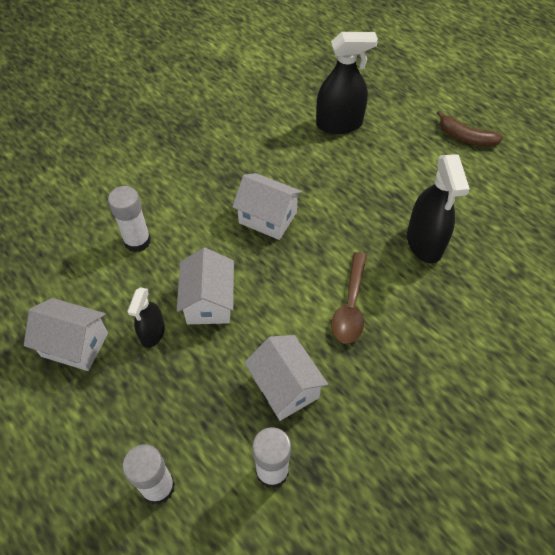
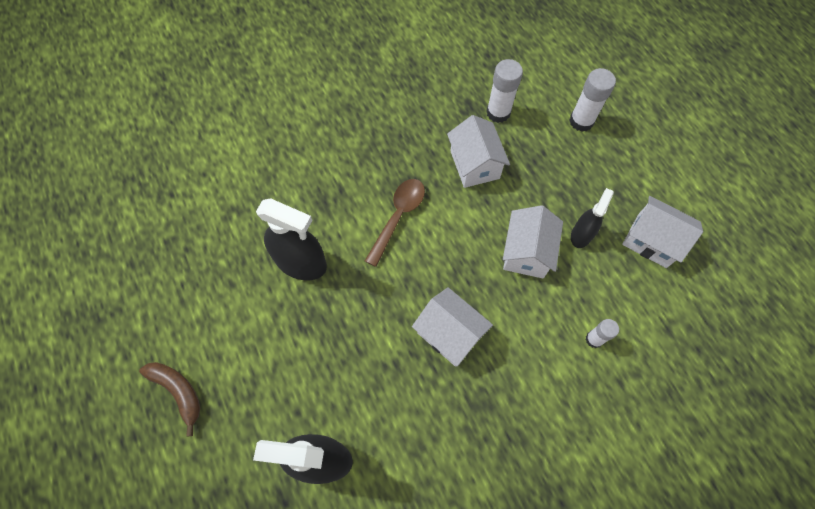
camera: 165 degrees left, 10 degrees up
white glue stick [108,186,151,252] -> white glue stick [586,319,619,348], size x0.61
black spray bottle [407,154,470,263] -> black spray bottle turned 105 degrees clockwise [256,198,327,280]

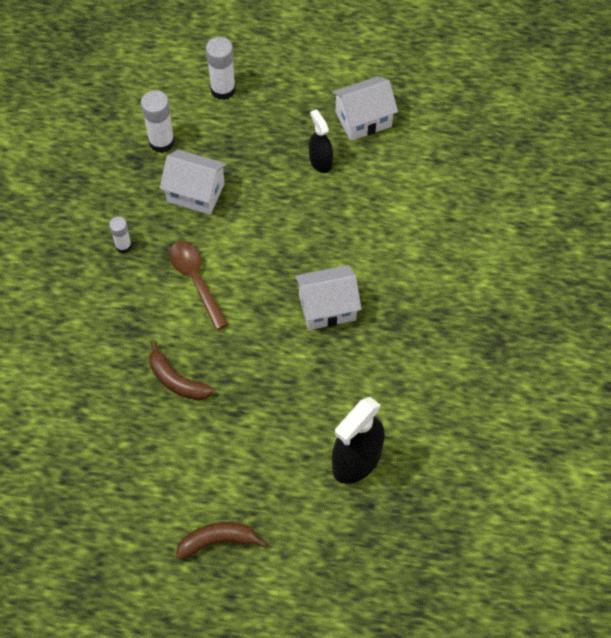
camera: 55 degrees left, 5 degrees down
black spray bottle [256,198,327,280] -> brown banana [149,341,214,400]
white house [503,205,563,279] -> none
white glue stick [586,319,619,348] -> white glue stick moved to [109,217,132,253]

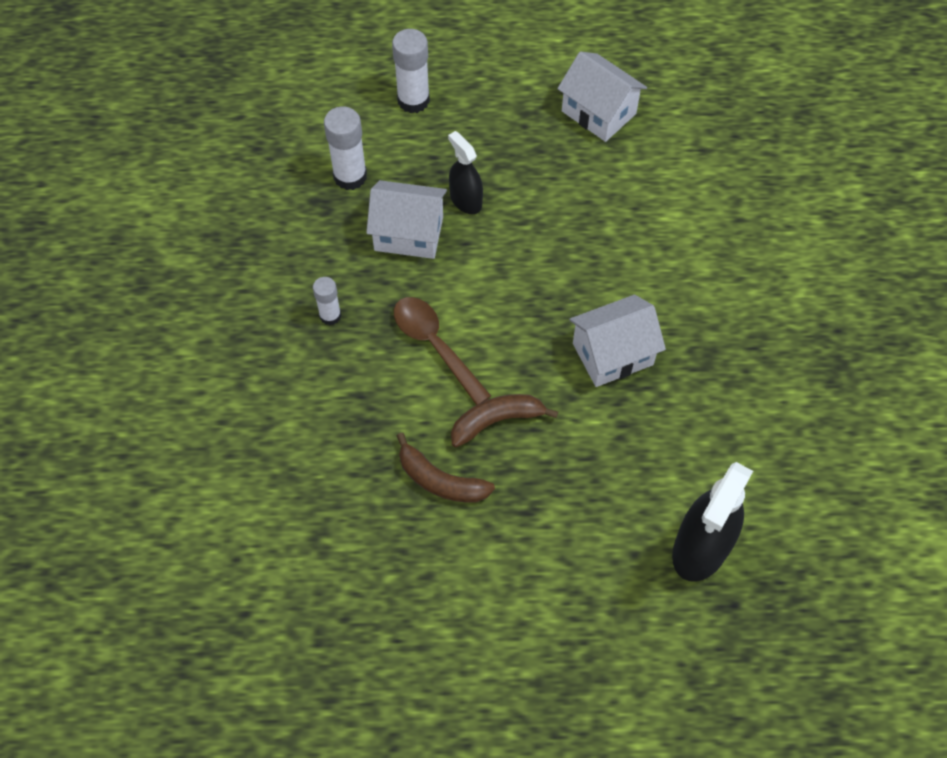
camera: 10 degrees left, 0 degrees up
brown banana [176,522,268,559] -> brown banana moved to [451,394,558,447]
black spray bottle [309,109,333,173] -> black spray bottle moved to [448,131,483,214]
white house [332,76,398,141] -> white house turned 75 degrees clockwise [557,51,647,142]

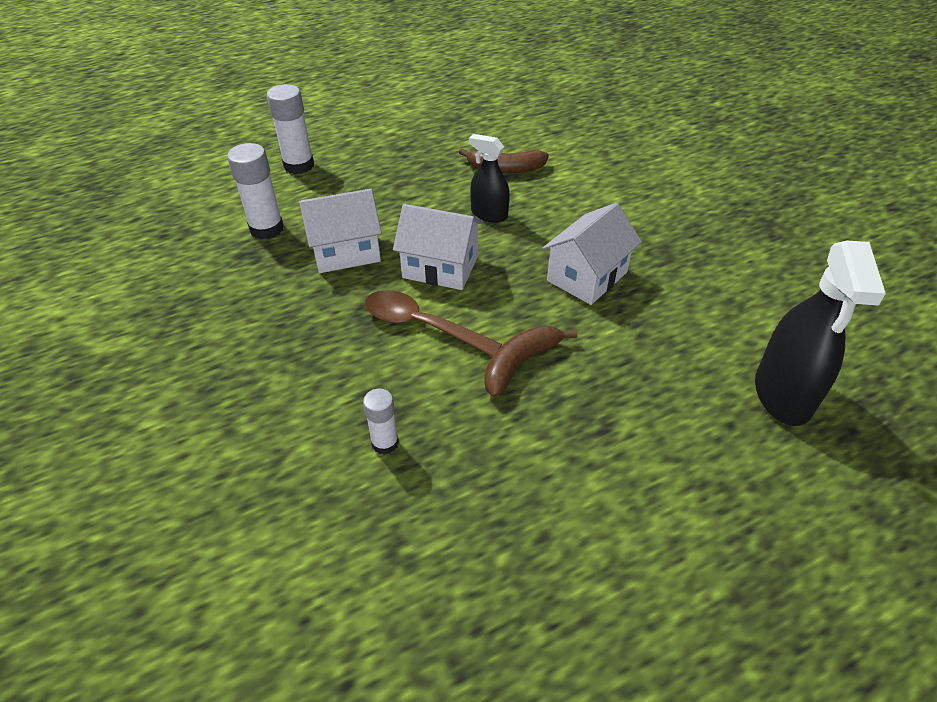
camera: 25 degrees left, 15 degrees down
white glue stick [313,277,341,325] -> white glue stick moved to [363,389,399,455]
brown banana [397,433,495,503] -> brown banana moved to [459,148,549,174]
black spray bottle [448,131,483,214] -> black spray bottle moved to [469,134,510,222]
white house [557,51,647,142] -> white house moved to [393,204,483,290]

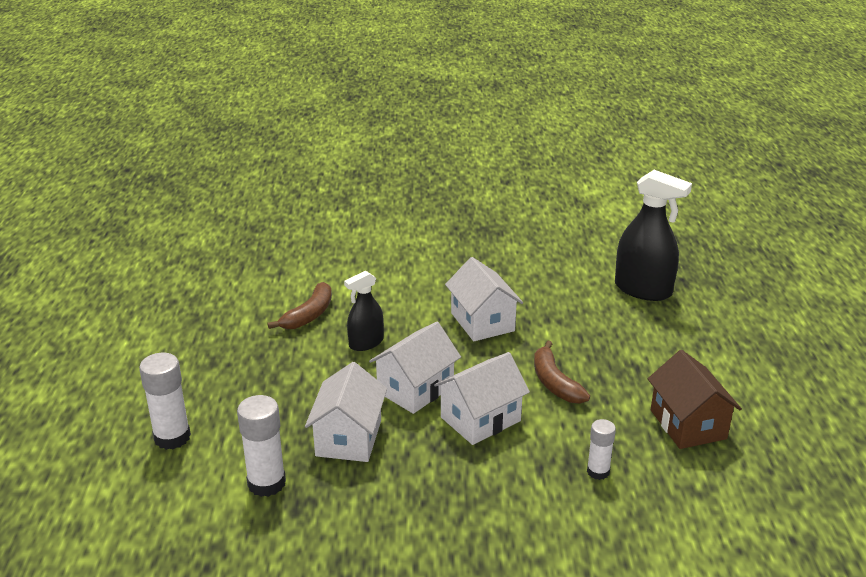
camera: 65 degrees left, 15 degrees down
brown spoon [365,290,502,357] -> white house [434,352,530,445]
none -> brown house [648,350,742,449]

